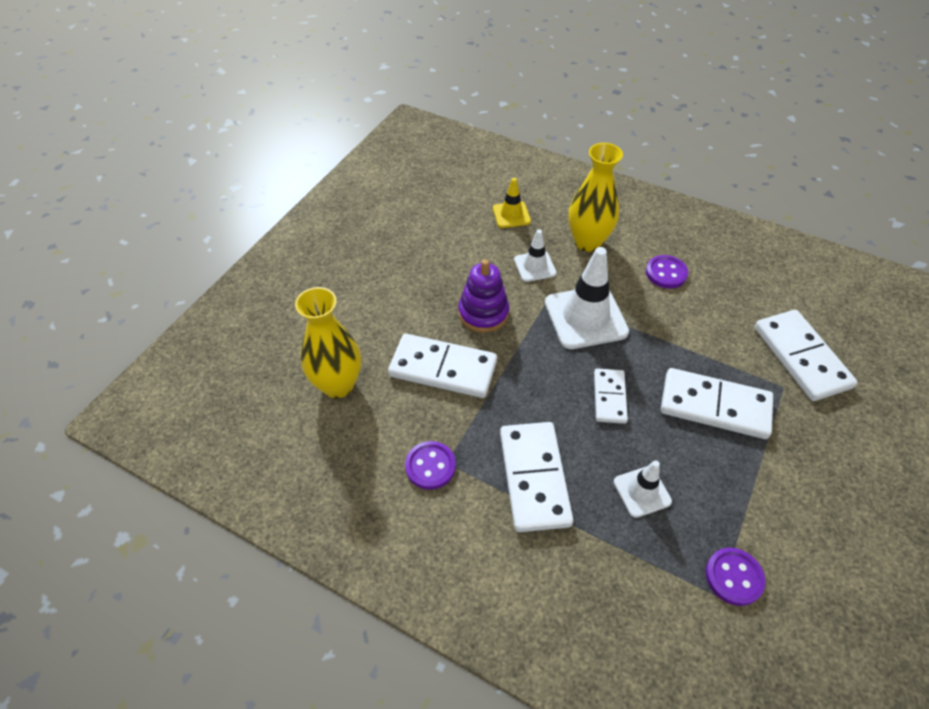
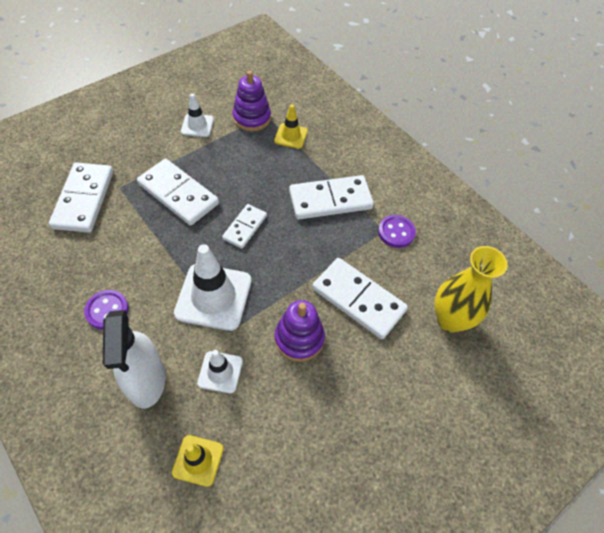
camera: 160 degrees left, 5 degrees up
white domino [500,422,573,532] -> white domino turned 60 degrees clockwise [289,175,374,220]
yellow vase [569,143,623,252] -> white spray bottle [103,310,165,409]
white traffic cone [614,460,672,518] -> white traffic cone moved to [181,93,214,137]
purple button [705,548,765,606] -> purple stacking toy [233,71,271,131]
none -> yellow traffic cone [274,104,308,149]

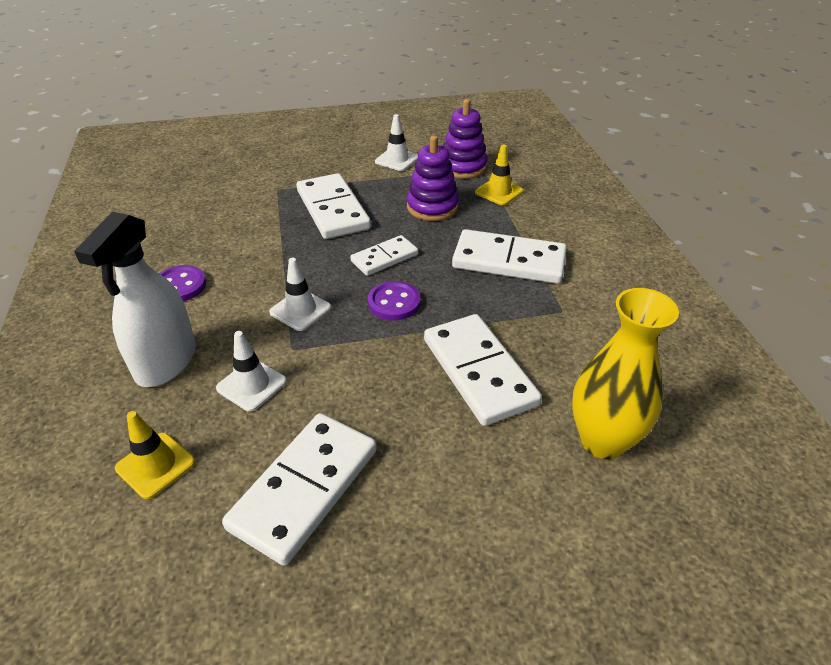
camera: 30 degrees right, 15 degrees down
white domino [49,162,113,233] -> white domino moved to [222,413,377,566]
white traffic cone [174,244,251,331] -> white traffic cone [269,258,331,331], size x0.55
purple stacking toy [275,300,325,362] -> purple stacking toy moved to [407,135,459,221]
purple button [378,215,416,248] -> purple button moved to [368,281,421,321]

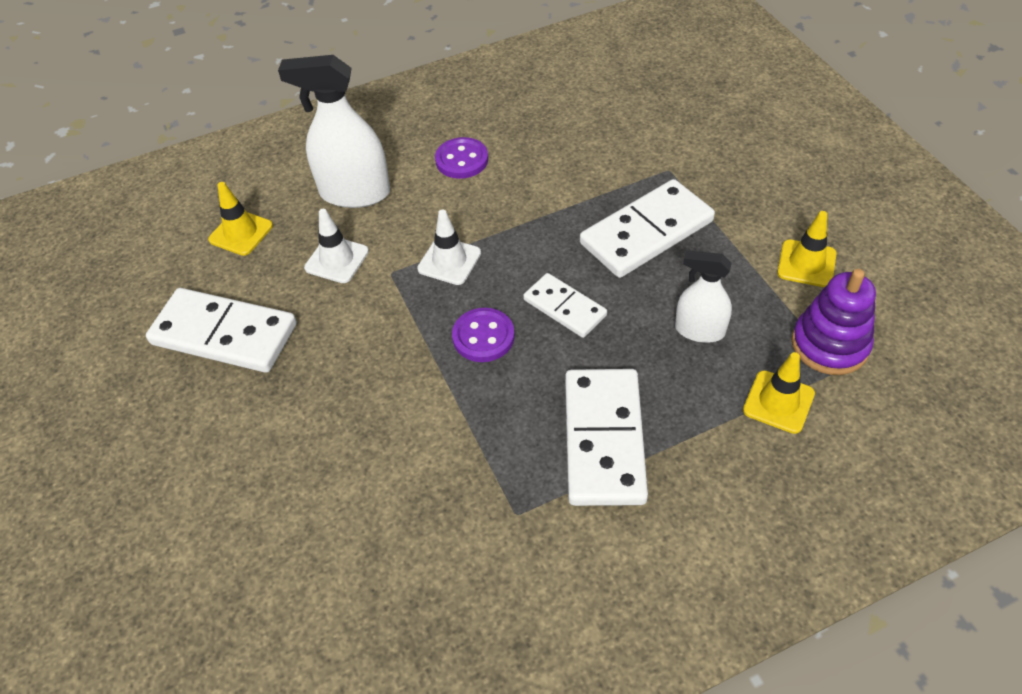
camera: 80 degrees right, 10 degrees up
white traffic cone [375,114,418,171] -> yellow traffic cone [777,211,837,287]
purple stacking toy [407,135,459,221] -> white spray bottle [675,250,732,343]
white domino [424,314,542,426] -> none
yellow vase [572,288,679,459] -> none

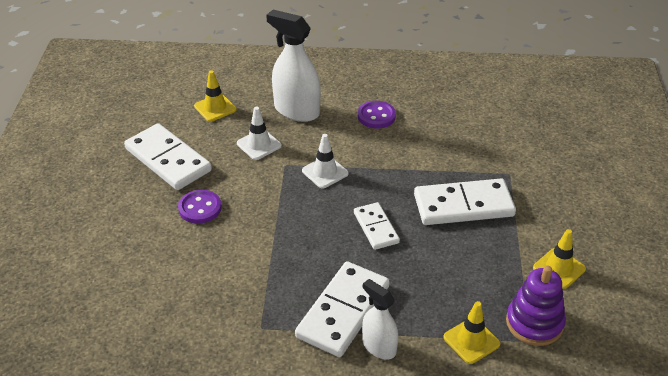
camera: 25 degrees right, 10 degrees down
purple button [452,308,515,362] -> purple button moved to [178,190,222,224]
white spray bottle [675,250,732,343] -> white spray bottle moved to [362,279,398,359]

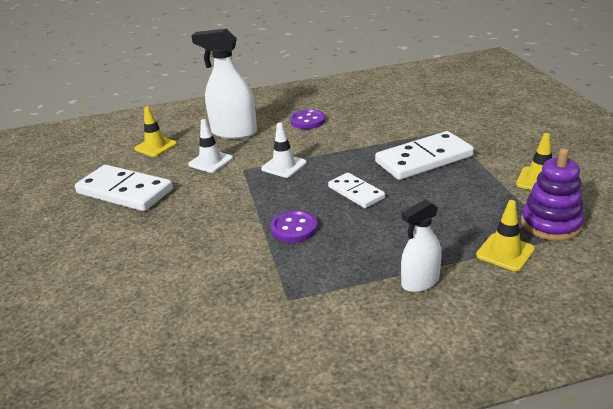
camera: 15 degrees left, 10 degrees down
purple button [178,190,222,224] -> purple button moved to [270,210,318,243]
white domino [295,261,390,357] -> none
white spray bottle [362,279,398,359] -> white spray bottle turned 60 degrees counterclockwise [401,199,441,292]

